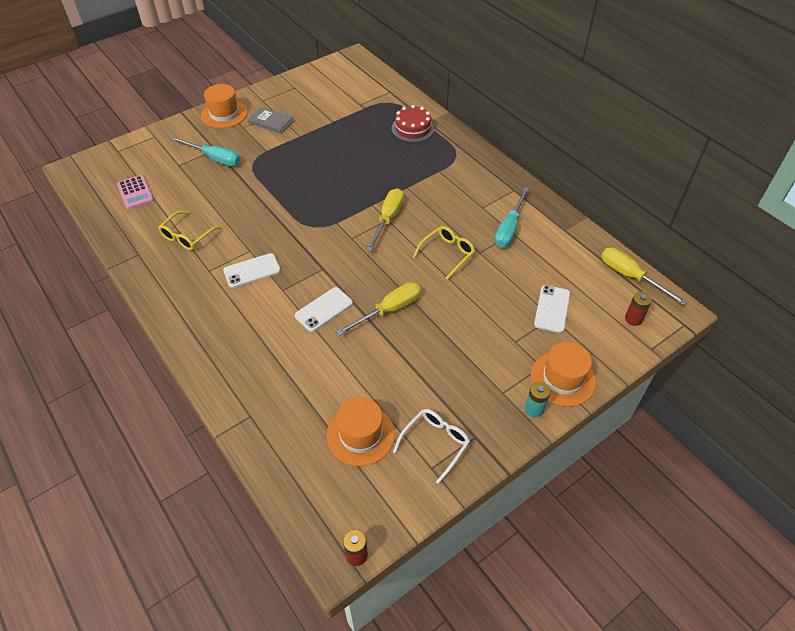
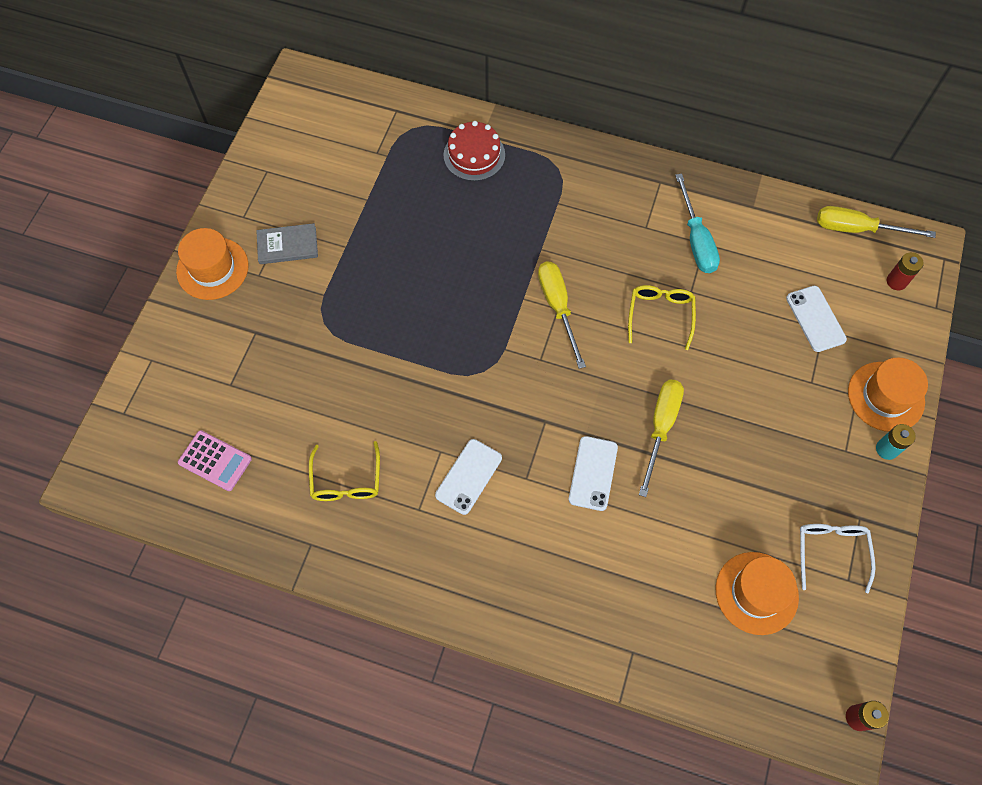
camera: 35 degrees left, 15 degrees up
turquoise screwdriver [171,137,240,166] -> none

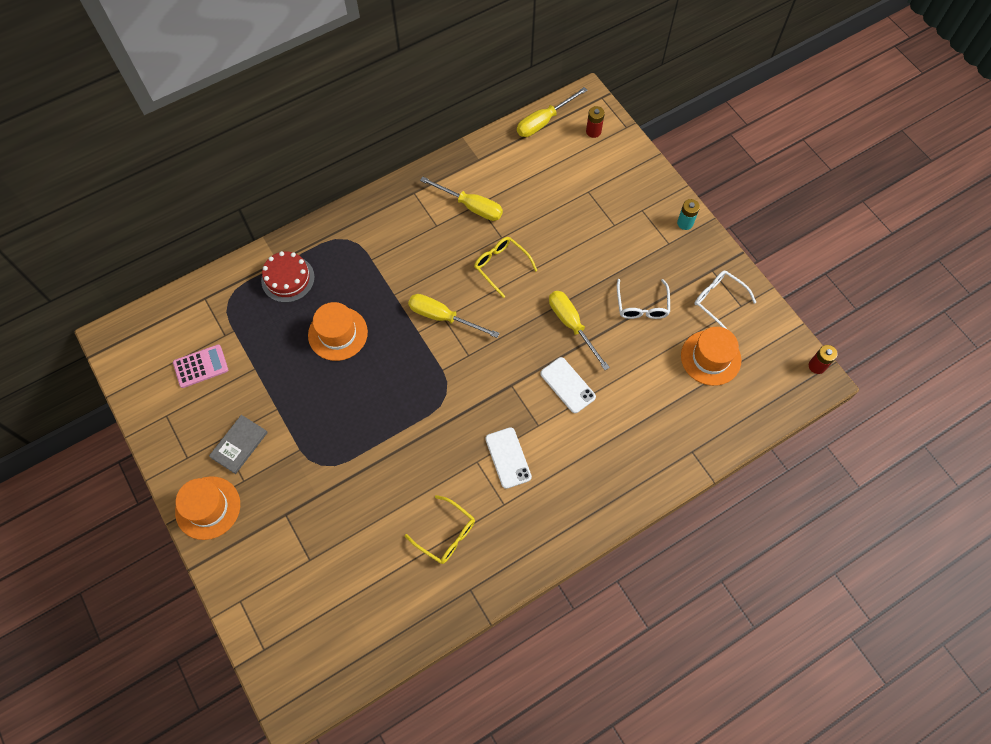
camera: 50 degrees left, 0 degrees up
pink calculator [178,430,252,491] -> pink calculator moved to [173,345,228,388]
turquoise screwdriver [675,174,720,273] -> yellow screwdriver [420,176,503,221]
white phone [786,286,847,352] -> none
orange hat [848,357,928,432] -> orange hat moved to [308,302,368,361]
none -> white glasses [617,279,670,319]

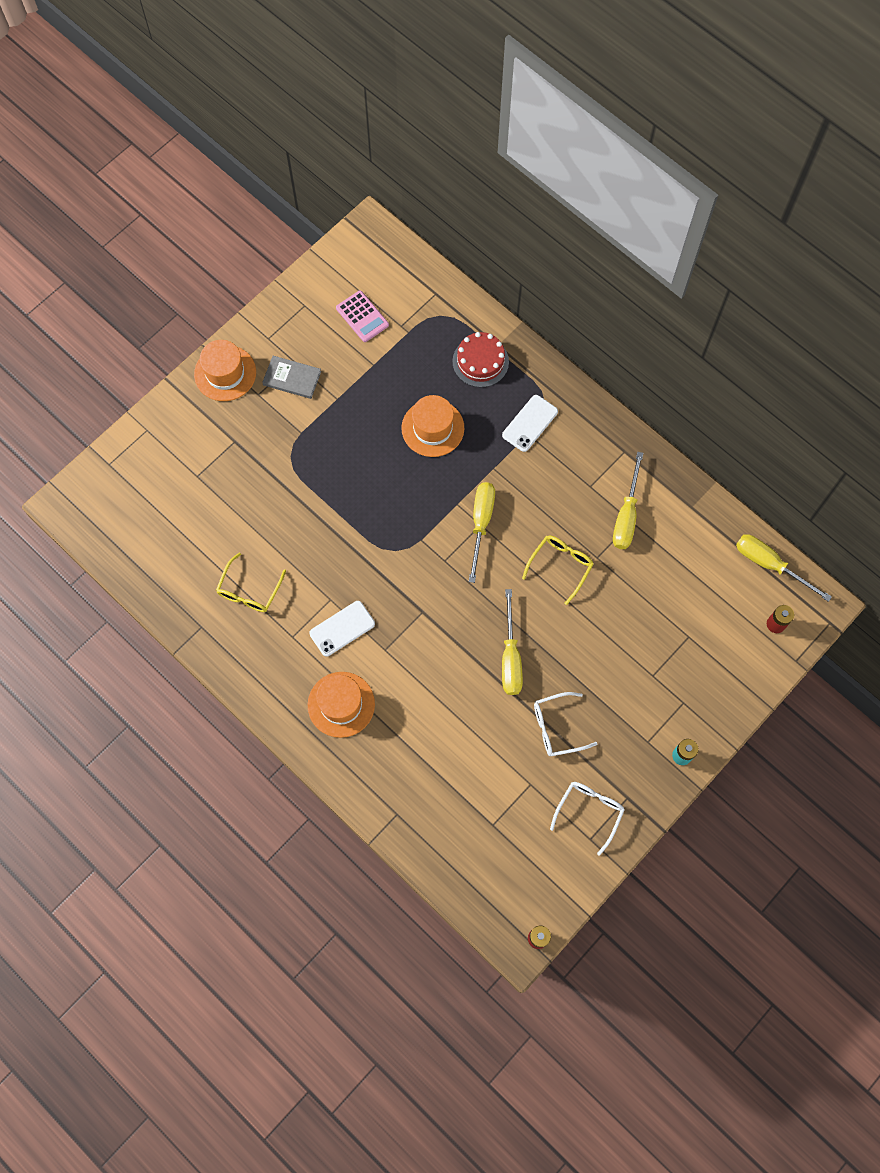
camera: 75 degrees right, 5 degrees up
white phone [540,357,596,413] -> white phone moved to [502,395,558,452]
yellow screwdriver [549,291,610,370] -> yellow screwdriver turned 135 degrees clockwise [502,589,523,695]
orange hat [681,327,742,386] -> orange hat moved to [308,672,375,738]

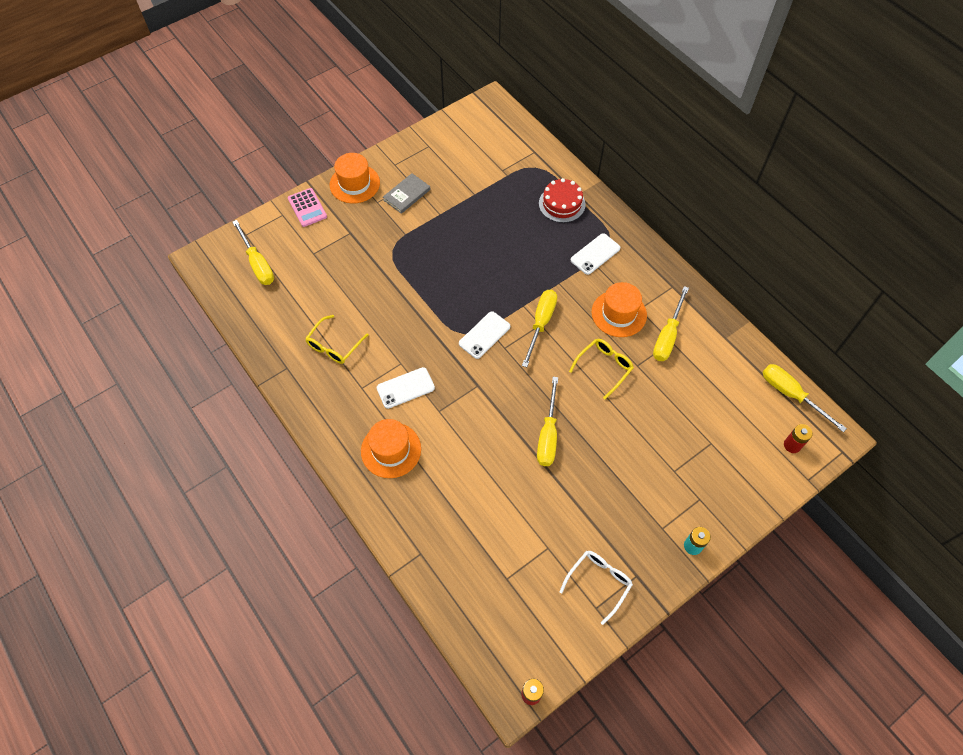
camera: 10 degrees right, 10 degrees down
grey book [262,356,321,399] -> grey book turned 75 degrees counterclockwise [383,173,431,214]
pink calculator [336,291,389,342] -> pink calculator moved to [288,188,327,227]
orange hat [401,395,464,457] -> orange hat moved to [592,282,647,337]
white glasses [534,692,597,756] -> none
none -> yellow screwdriver [232,220,274,285]
none -> white phone [459,311,510,359]

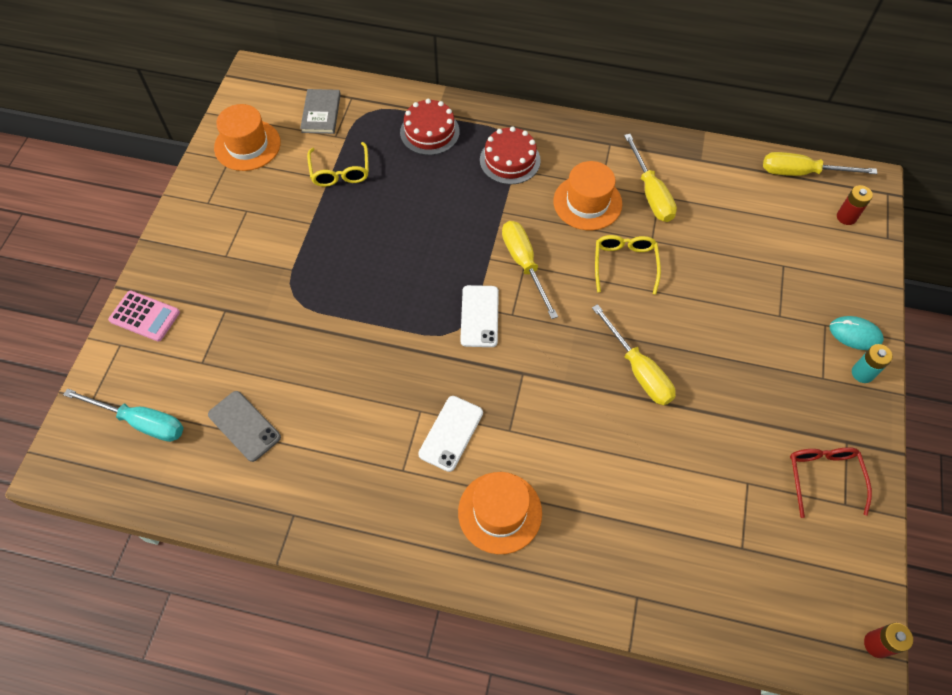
camera: 40 degrees left, 0 degrees up
yellow screwdriver [232,220,274,285] -> turquoise screwdriver [63,388,184,442]
yellow glasses [305,315,369,364] -> yellow glasses moved to [307,142,369,187]
orange hat [330,153,380,204] -> orange hat moved to [214,104,281,171]
grey book [383,173,431,214] -> grey book moved to [300,89,341,134]
white glasses [559,551,633,625] -> red glasses [790,447,872,518]
white phone [571,233,620,275] -> red cake [480,127,541,184]
none -> grey phone [208,391,281,462]
none -> turquoise mouse [830,316,884,350]

